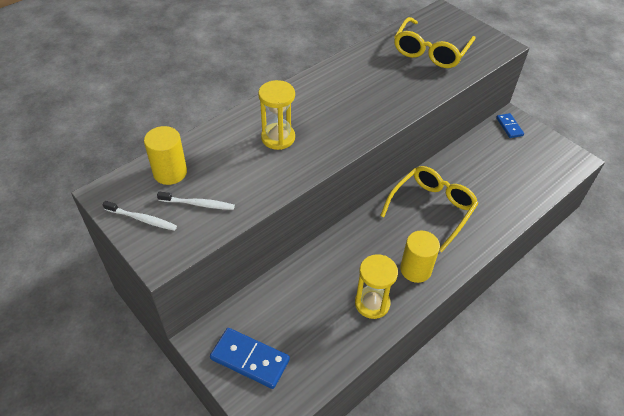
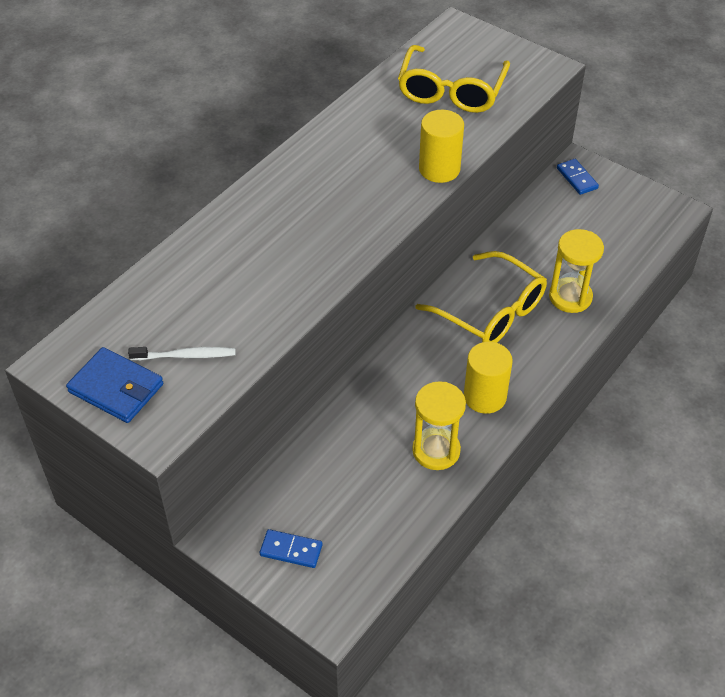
camera: 10 degrees left, 0 degrees up
white toothbrush [102,201,177,231] -> blue wallet [66,347,163,423]
yellow cylinder [144,126,187,185] -> yellow cylinder moved to [419,110,464,183]
blue domino [210,328,290,389] -> blue domino [260,529,322,568], size x0.59
yellow hourglass [258,80,295,150] -> yellow hourglass moved to [549,229,604,313]
yellow glasses [380,166,478,252] -> yellow glasses turned 105 degrees clockwise [416,251,547,343]

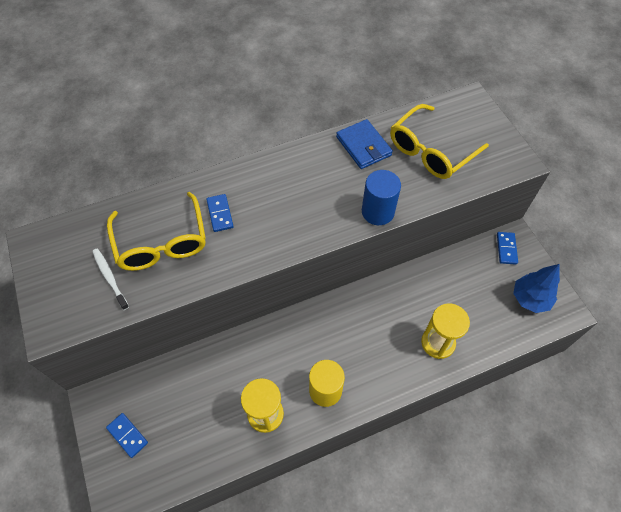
camera: 30 degrees right, 10 degrees up
blue wallet [66,347,163,423] -> blue wallet moved to [336,119,393,169]
white toothbrush [128,347,236,360] -> white toothbrush turned 150 degrees counterclockwise [92,249,129,310]
yellow glasses [416,251,547,343] -> yellow glasses moved to [107,192,206,271]
yellow cylinder [419,110,464,183] -> blue cylinder [362,170,401,225]
none -> blue domino [206,194,234,232]
none -> blue tree [513,264,560,313]

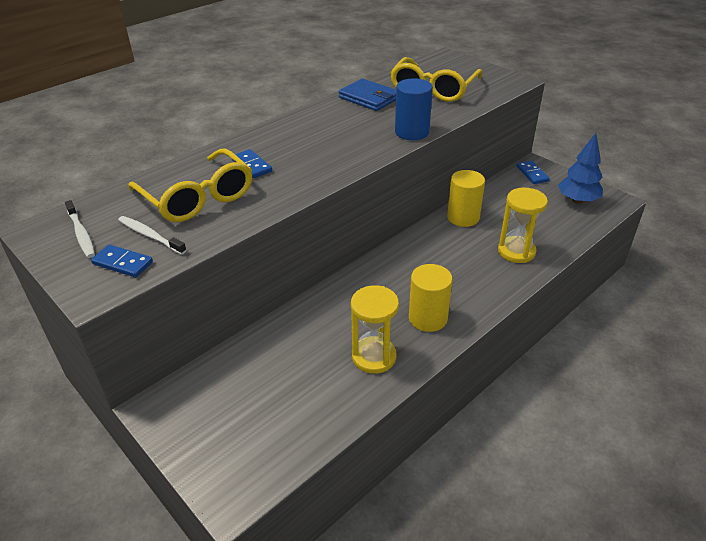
camera: 20 degrees left, 20 degrees down
blue domino [106,413,148,458] -> blue domino moved to [91,244,153,278]
none -> white toothbrush [65,200,95,258]
none -> yellow cylinder [447,170,485,227]

